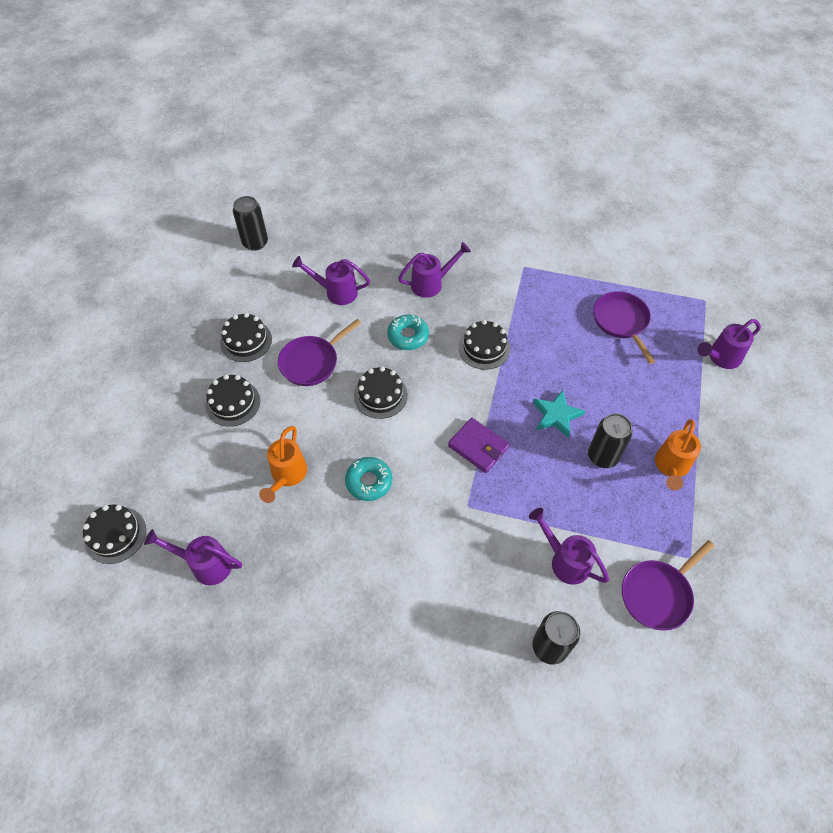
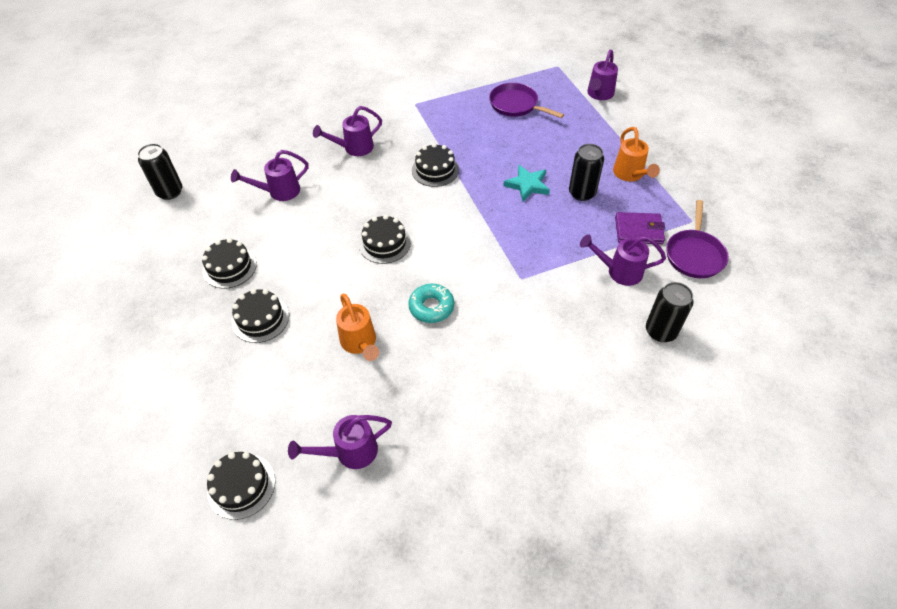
camera: 35 degrees left, 5 degrees down
purple pan [278,319,361,386] -> none
turquoise donut [387,315,429,350] -> none
purple watering can [398,242,471,298] -> purple watering can turned 150 degrees counterclockwise [313,106,382,156]
purple wallet [448,418,510,473] -> purple wallet moved to [615,212,665,244]

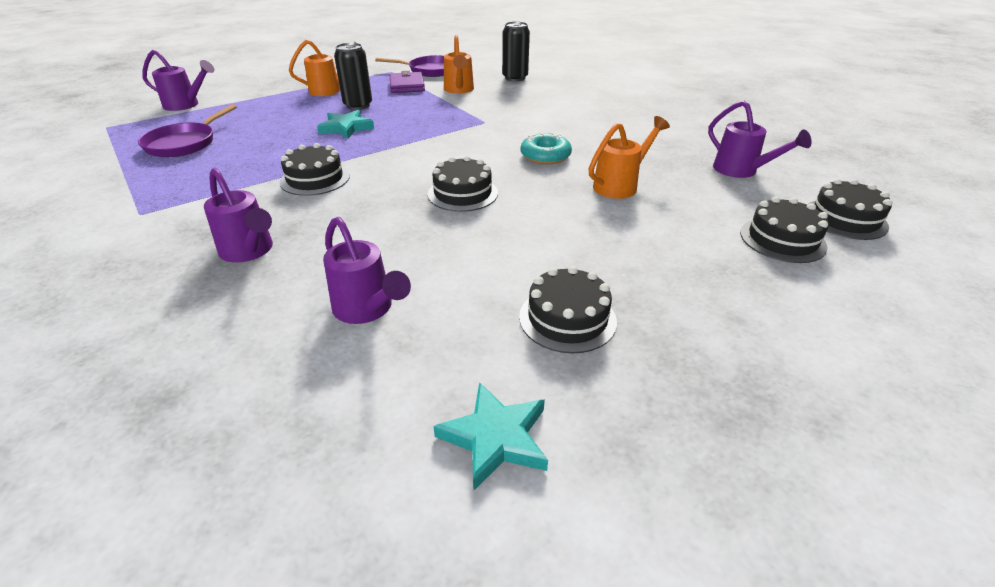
camera: 105 degrees left, 15 degrees down
black can [137,144,182,200] -> none
black cake [232,289,289,343] -> black cake moved to [740,197,829,263]
purple watering can [580,234,666,286] -> orange watering can [444,35,474,94]
none -> turquoise star [434,382,548,491]

